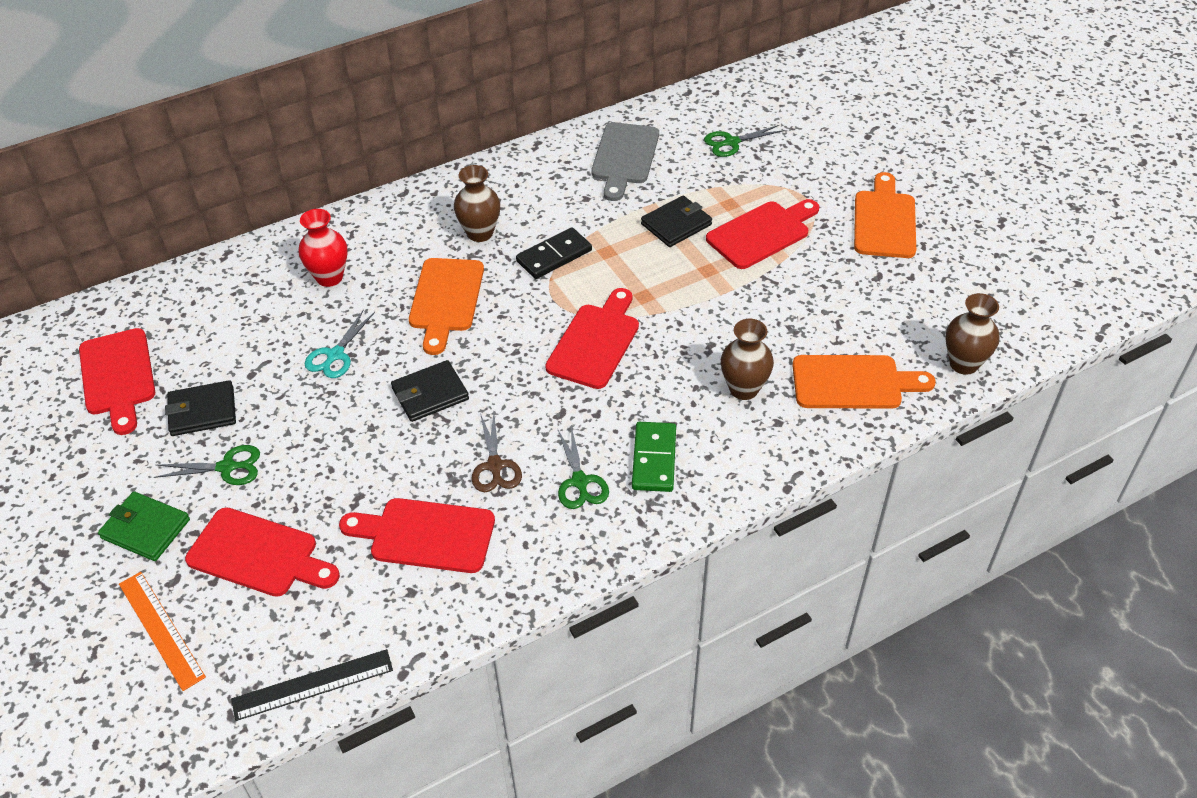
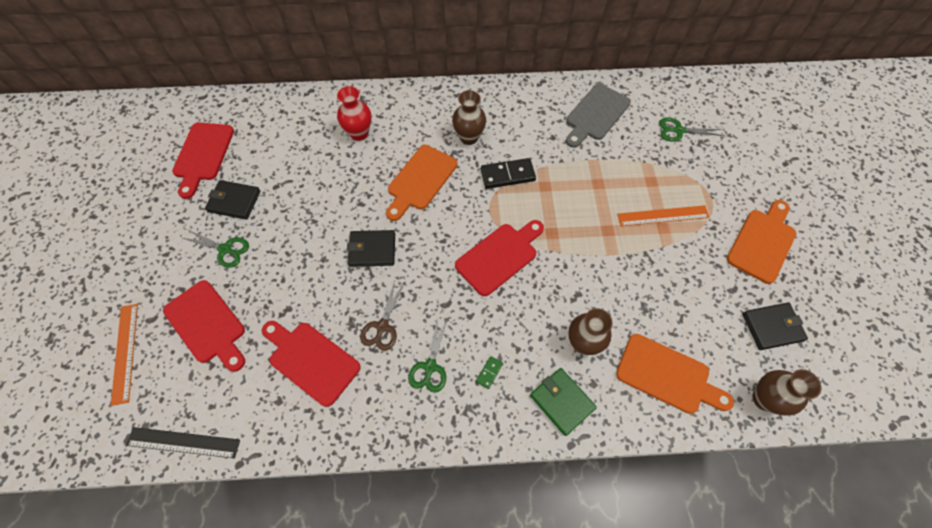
camera: 25 degrees right, 15 degrees up
green wallet [98,492,190,561] -> green wallet moved to [530,368,597,436]
turquoise scissors [305,309,375,378] -> none
green domino [632,422,676,492] -> green domino [476,356,503,389], size x0.49
black wallet [641,196,712,247] -> black wallet moved to [742,302,808,350]
red cutting board [706,199,819,269] -> orange ruler [617,205,710,226]

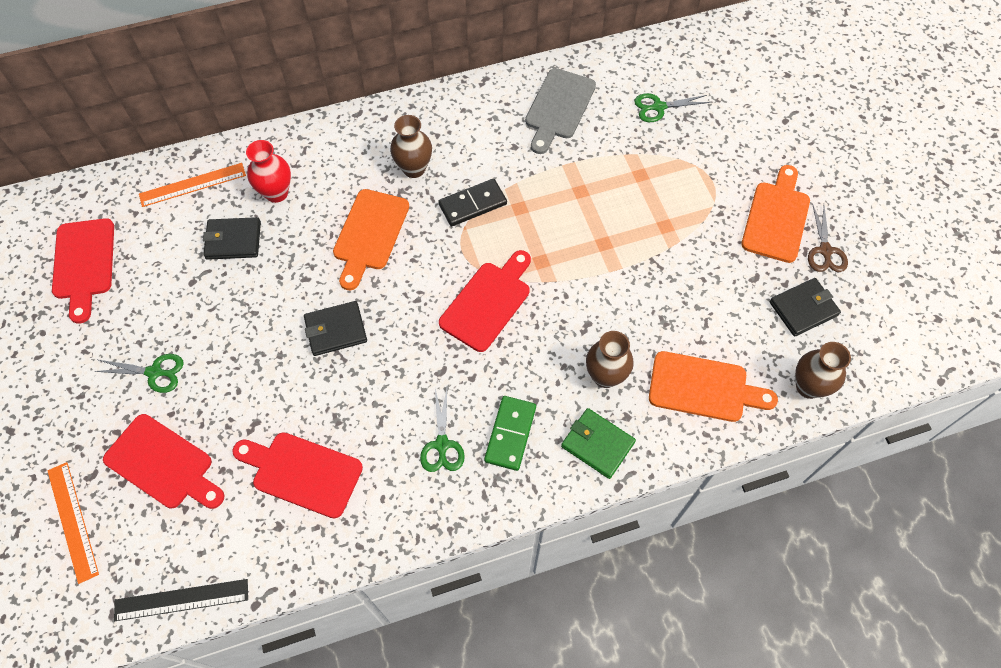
camera: 15 degrees left, 0 degrees up
black wallet [205,180,260,219] -> black wallet moved to [203,217,261,260]
brown scissors [360,281,404,351] -> brown scissors moved to [808,203,848,272]
green domino [476,356,503,389] -> green domino [484,396,536,471], size x2.06
orange ruler [617,205,710,226] -> orange ruler moved to [139,163,246,207]

